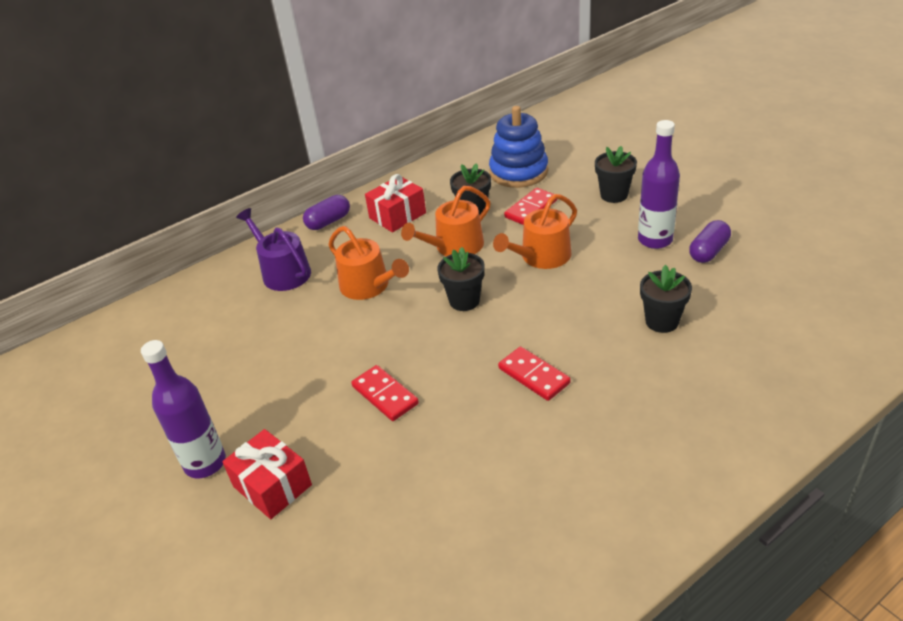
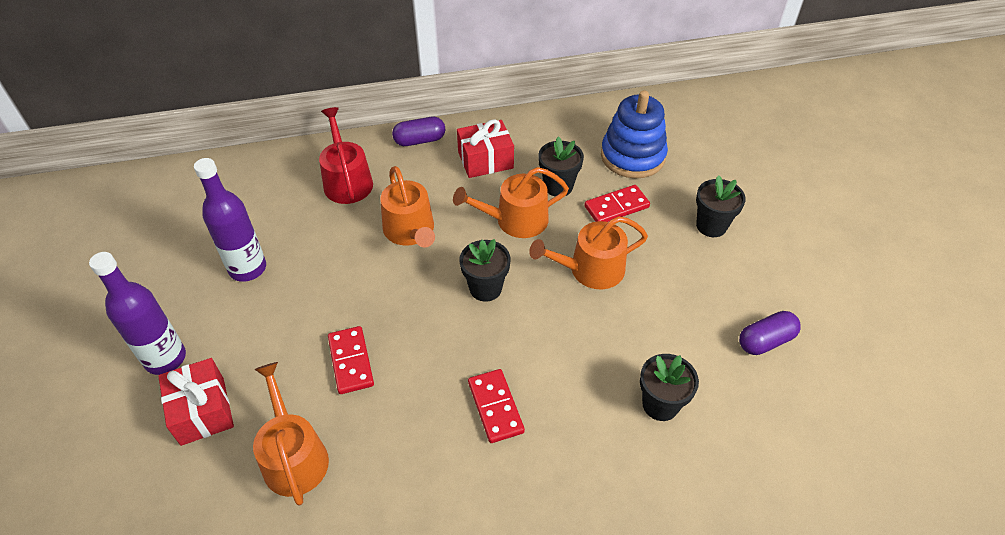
camera: 20 degrees right, 10 degrees up
purple watering can [236,208,311,291] -> red watering can [319,107,373,204]
purple bottle [638,120,680,249] -> purple bottle moved to [194,158,266,282]
none -> orange watering can [253,362,329,506]

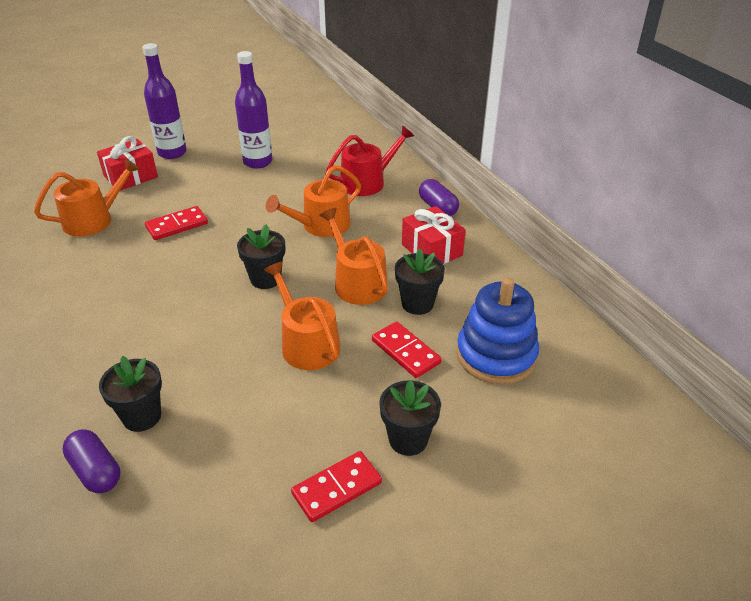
camera: 75 degrees right, 10 degrees down
red domino [468,369,525,443] -> red domino moved to [291,451,382,522]
purple capsule [739,311,801,355] -> purple capsule moved to [62,429,120,493]

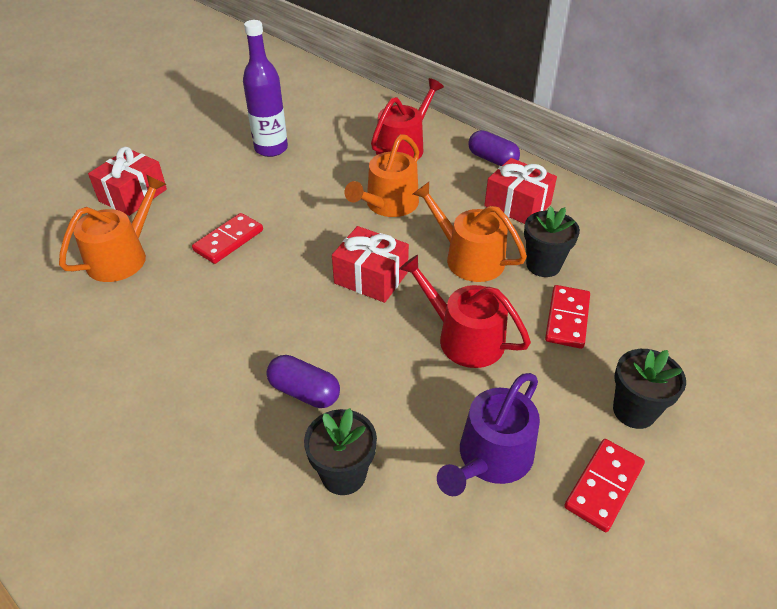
camera: 20 degrees left, 5 degrees up
purple capsule [62,429,120,493] -> purple capsule moved to [266,355,340,408]
purple bottle [142,43,187,159] -> none
black flower pot [237,224,285,289] -> red gift [332,226,409,303]
orange watering can [264,262,340,370] -> red watering can [399,255,531,368]
red domino [372,321,442,378] -> red domino turned 75 degrees clockwise [545,285,590,349]
blue stacking toy [457,277,539,384] -> none
none -> purple watering can [437,373,540,496]

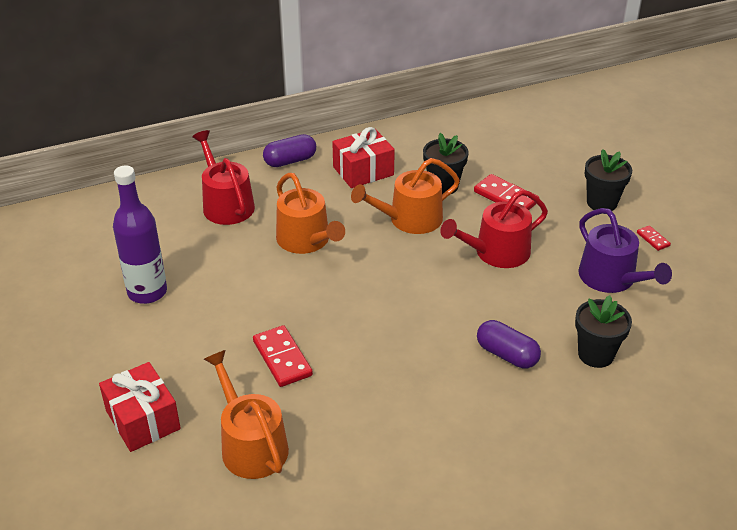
camera: 65 degrees left, 5 degrees down
purple capsule [266,355,340,408] -> purple capsule turned 75 degrees clockwise [477,320,541,368]
red gift [332,226,409,303] -> none
red domino [564,439,645,532] -> red domino [637,225,671,251], size x0.52

